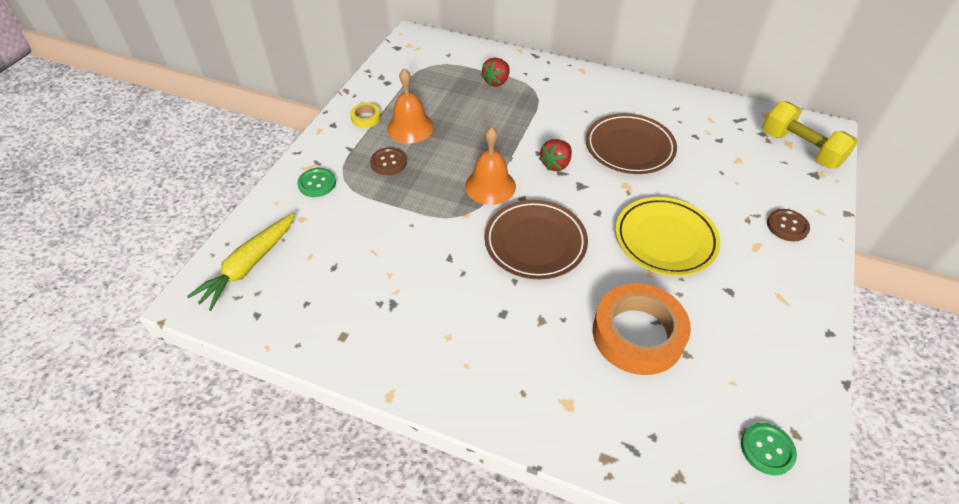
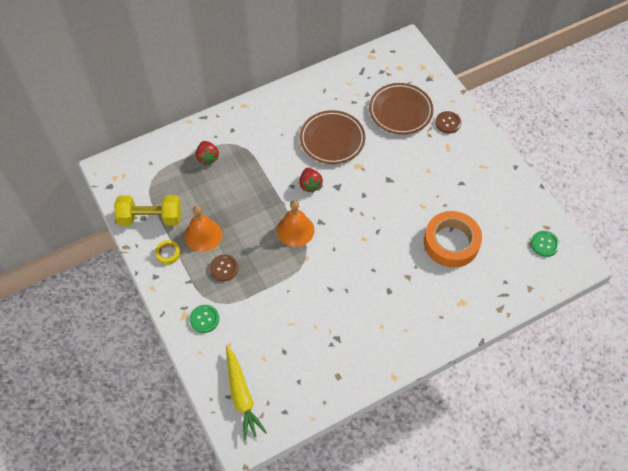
camera: 50 degrees left, 10 degrees up
brown plate [484,200,588,279] -> brown plate moved to [369,83,433,135]
yellow plate [615,197,721,276] -> none
yellow dumbbell [762,101,858,169] -> yellow dumbbell moved to [114,195,181,226]

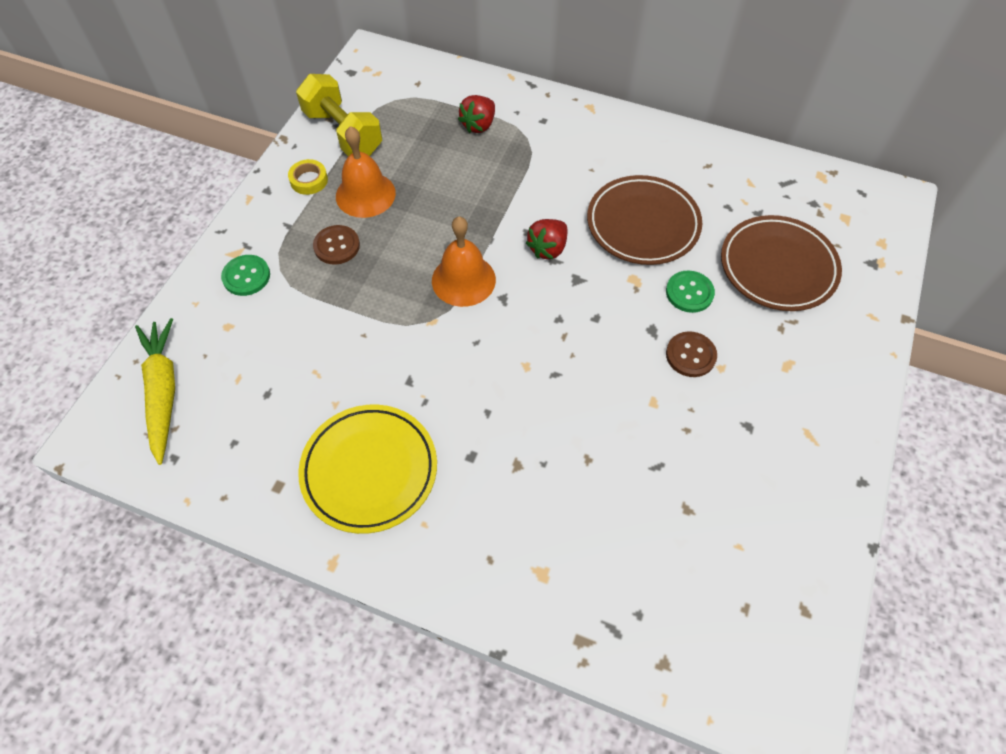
camera: 50 degrees right, 0 degrees up
yellow carrot [226,346,267,441] -> yellow carrot turned 135 degrees clockwise [135,318,175,465]
orange tape [424,211,482,267] -> none
brown button [435,111,461,134] -> brown button moved to [666,331,717,377]
green button [531,231,560,257] -> green button moved to [666,271,715,313]
none -> yellow plate [298,405,437,534]

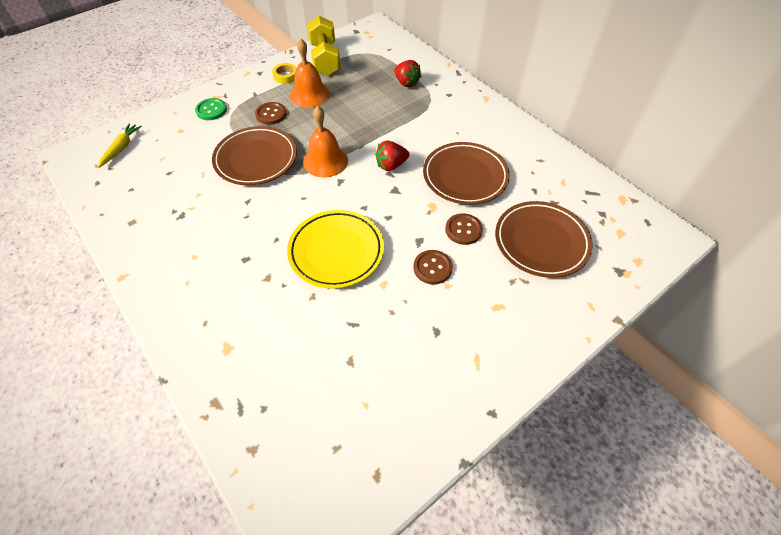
camera: 30 degrees right, 5 degrees down
yellow carrot [135,318,175,465] -> yellow carrot [98,123,142,168], size x0.62
yellow plate [298,405,437,534] -> yellow plate moved to [287,210,384,289]
red strawberry [458,95,495,133] -> red strawberry turned 105 degrees counterclockwise [394,60,422,87]
green button [666,271,715,313] -> brown button [445,213,483,245]
none -> brown plate [212,126,297,185]

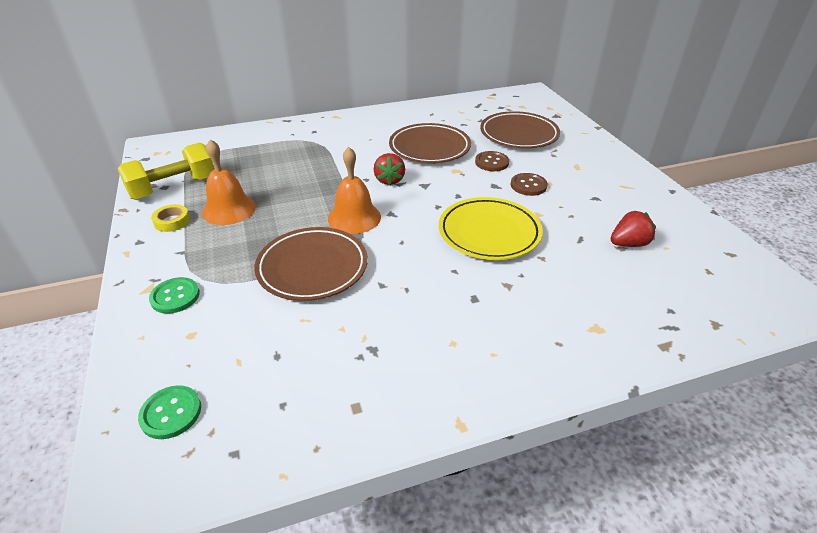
camera: 70 degrees left, 15 degrees down
yellow carrot [98,123,142,168] -> green button [138,385,201,439]
brown button [255,102,286,125] -> none
yellow dumbbell [307,16,341,76] -> yellow dumbbell turned 45 degrees counterclockwise [118,142,214,200]
red strawberry [394,60,422,87] -> red strawberry moved to [611,211,656,247]

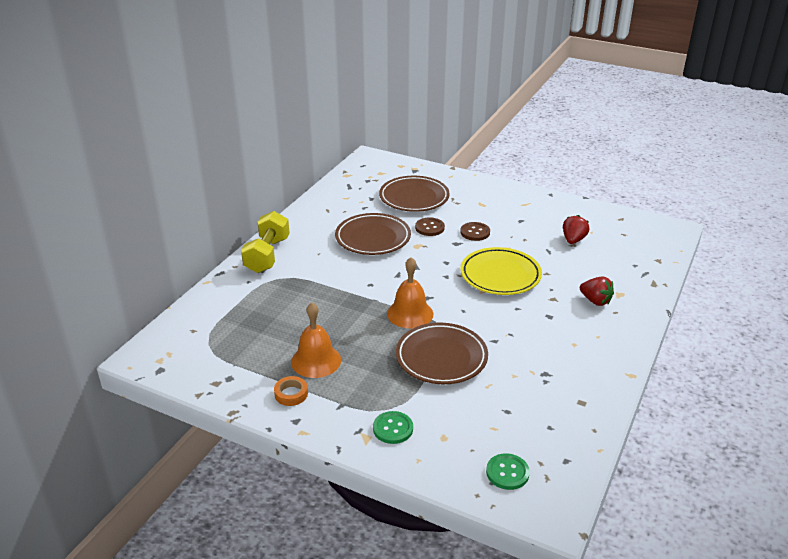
camera: 45 degrees left, 5 degrees down
yellow dumbbell [118,142,214,200] -> yellow dumbbell moved to [241,211,290,273]
yellow tape [151,204,190,232] -> orange tape [274,376,308,406]
red strawberry [374,153,405,185] -> red strawberry moved to [580,277,614,306]

